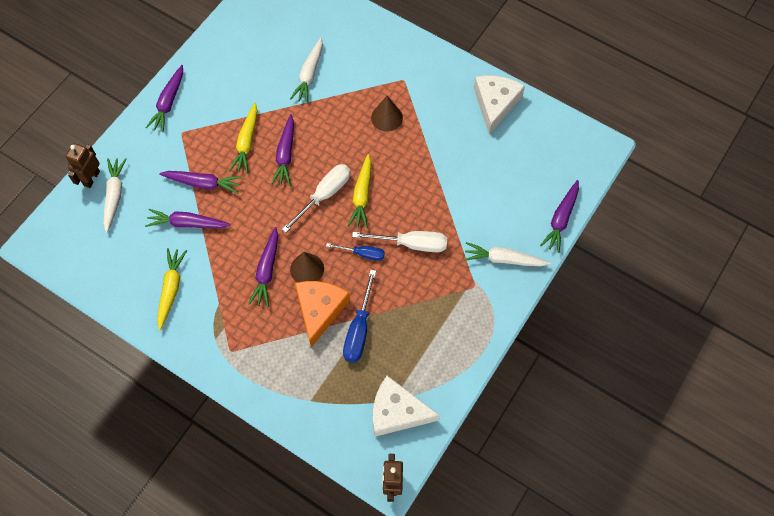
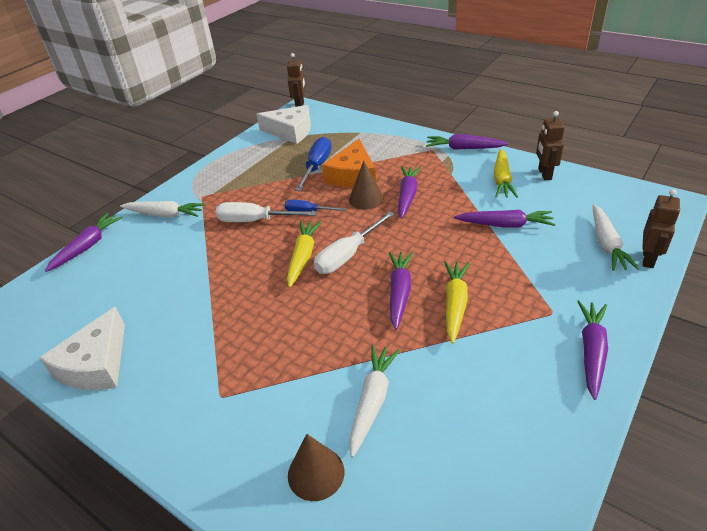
camera: 175 degrees left, 25 degrees down
purple carrot [159,171,242,194] -> purple carrot moved to [426,134,509,150]
brown cone [371,96,403,132] -> brown cone moved to [288,434,344,501]
none -> brown robot [536,111,565,180]

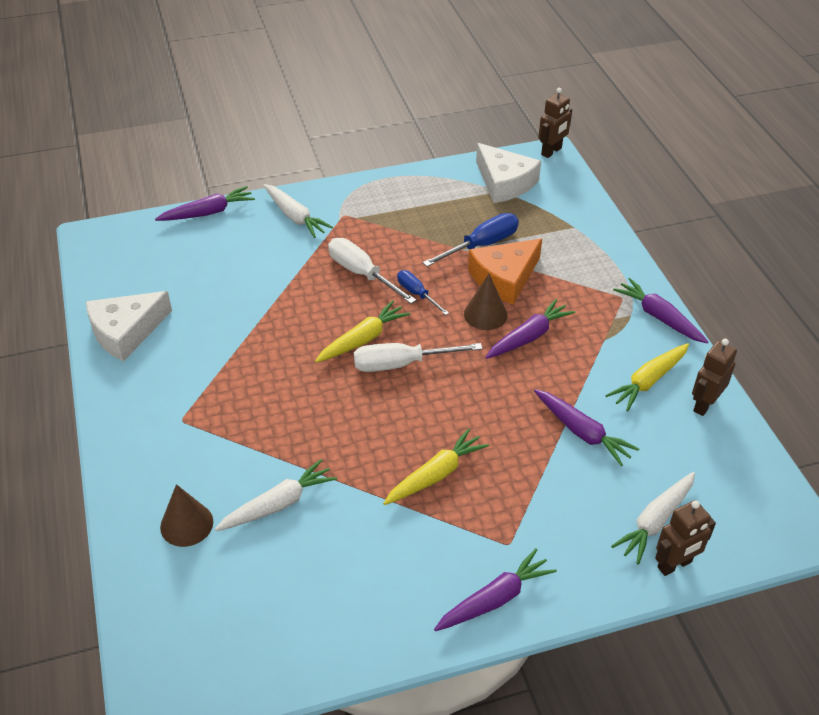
camera: 35 degrees right, 5 degrees up
purple carrot [389,252,413,330] -> none

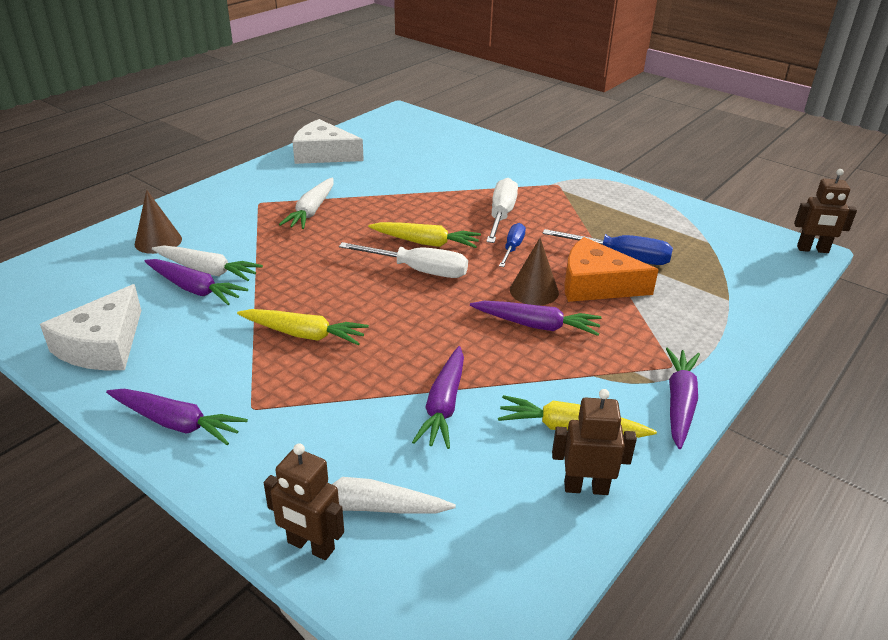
camera: 55 degrees right, 10 degrees down
purple carrot [155,186,255,221] -> purple carrot moved to [145,259,248,305]
white carrot [263,184,333,238] -> white carrot moved to [279,177,333,229]
white screwdriver [354,343,482,372] -> white screwdriver turned 150 degrees clockwise [339,242,468,278]
white cheese [476,143,541,203] -> white cheese moved to [40,284,141,370]

